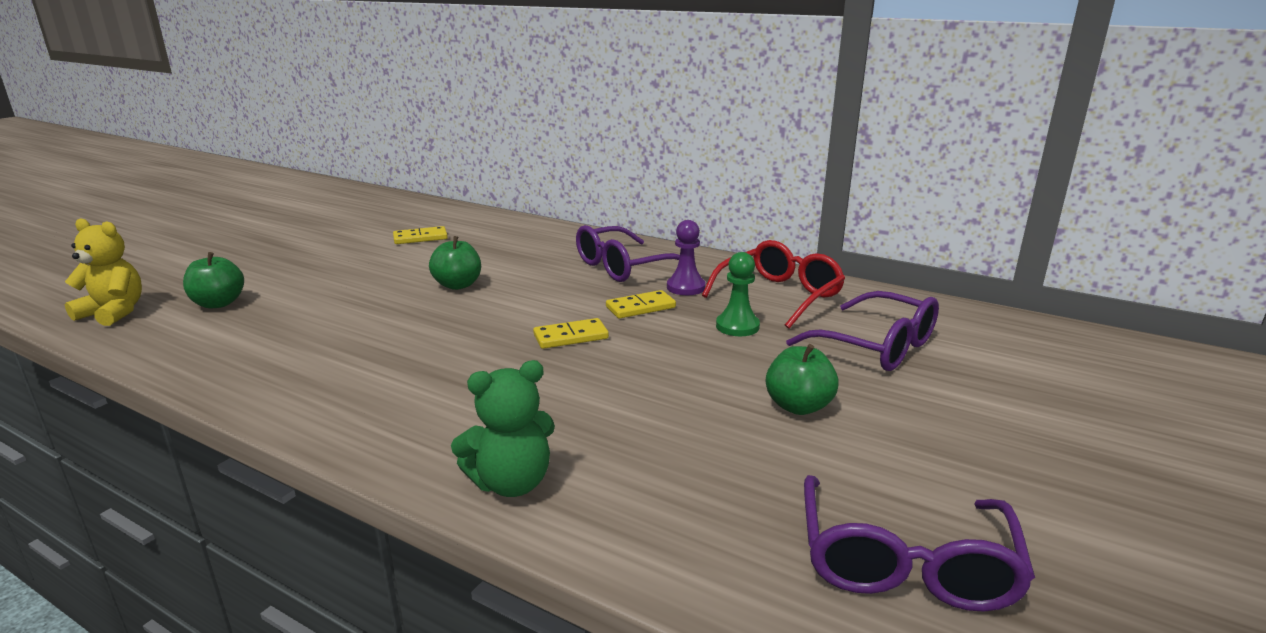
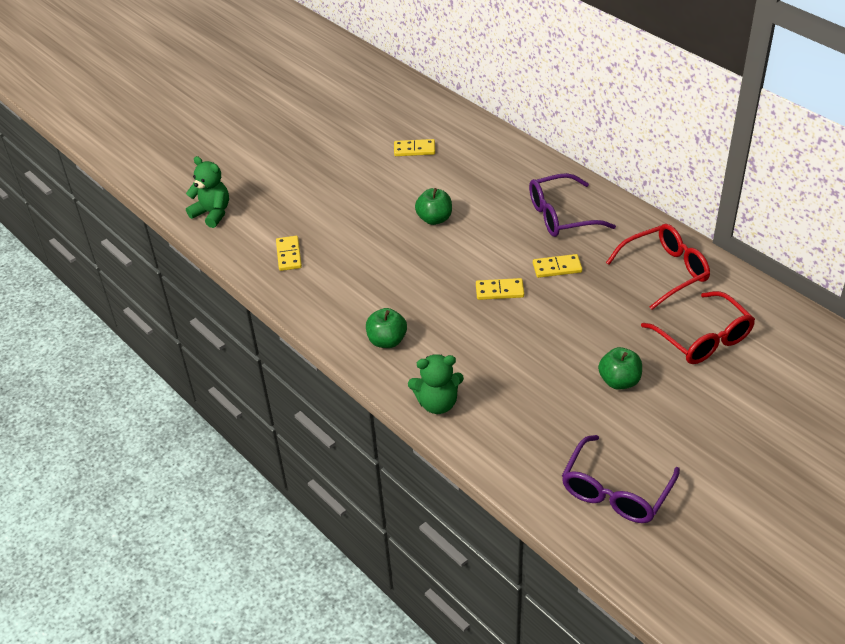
camera: 20 degrees right, 20 degrees up
yellow teddy bear [65,218,142,326] -> green teddy bear [186,156,229,228]
green apple [183,252,244,308] -> green apple moved to [366,308,407,348]
purple pawn [667,220,706,295] -> none
green pawn [716,252,760,336] -> none
purple glasses [786,291,939,371] -> red glasses [641,291,755,364]
none -> yellow domino [276,236,302,271]

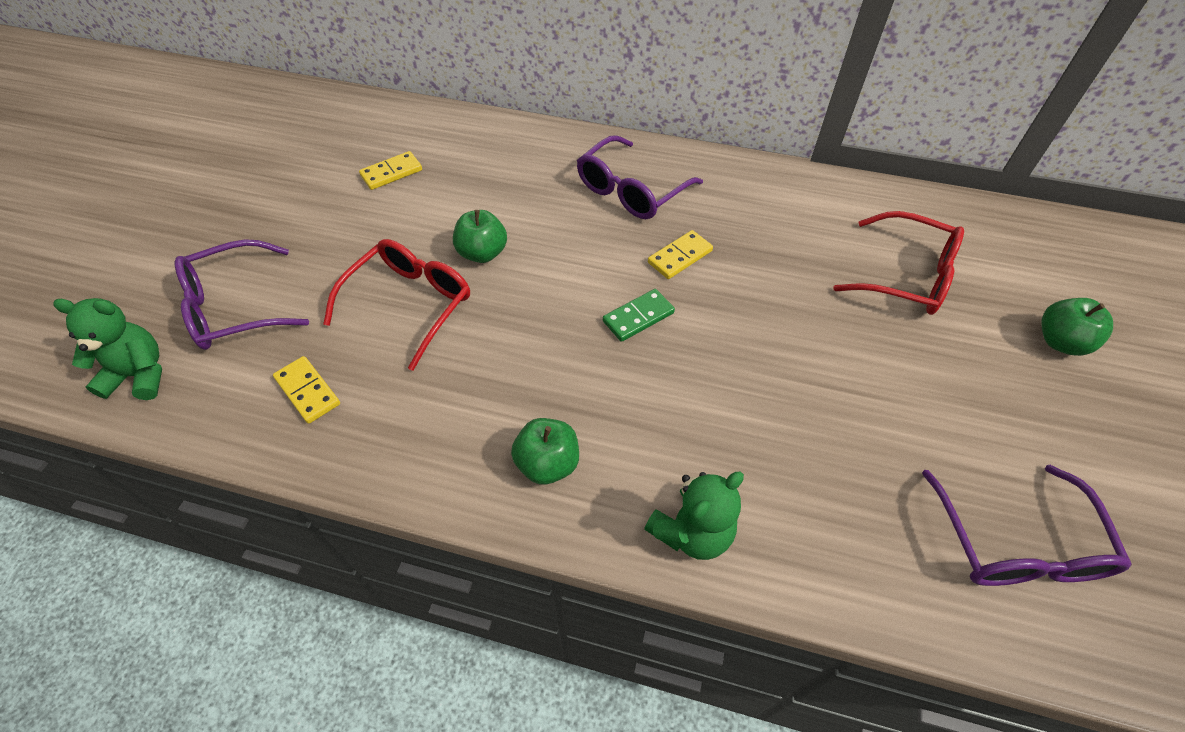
camera: 35 degrees left, 10 degrees up
yellow domino [476,278,524,300] -> green domino [603,289,675,342]
green apple [598,347,642,390] -> green apple moved to [1041,298,1113,356]
red glasses [606,224,710,310] -> red glasses moved to [323,239,470,371]
none -> purple glasses [175,239,309,350]

